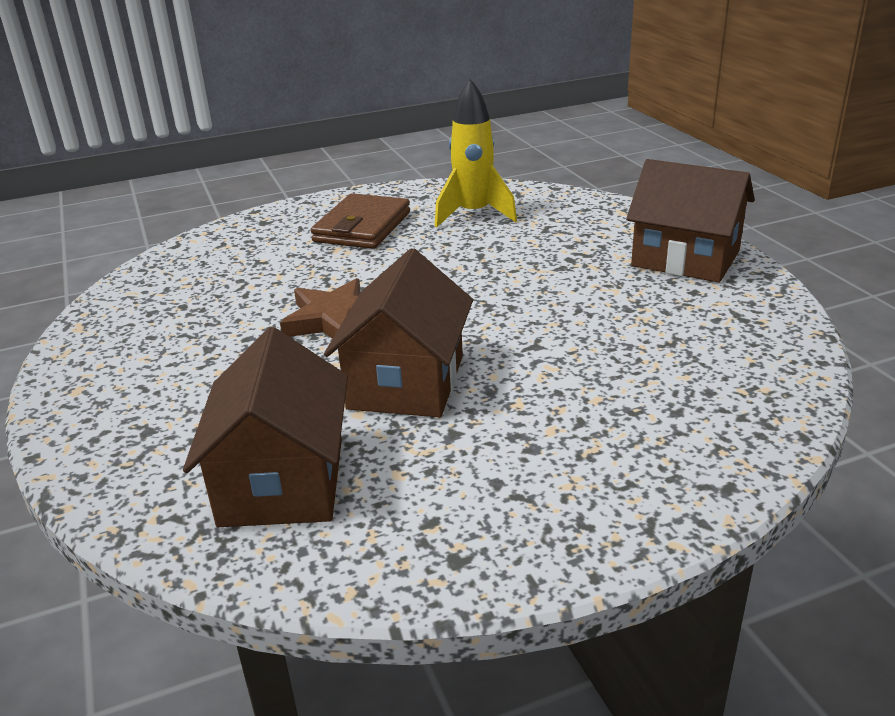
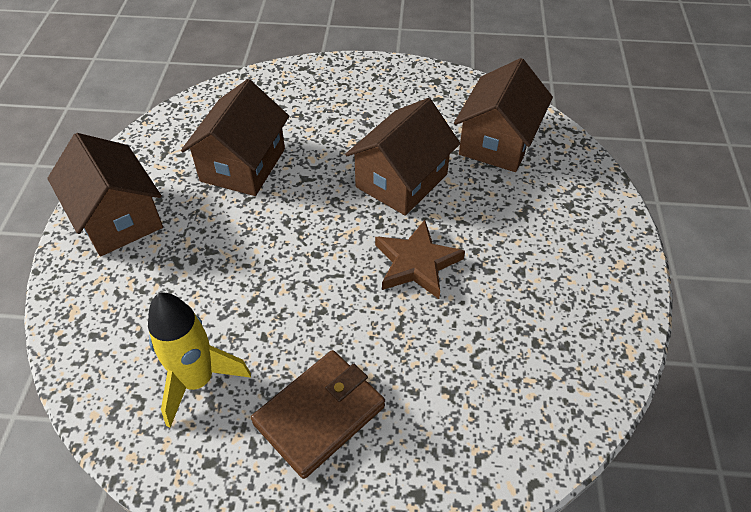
camera: 155 degrees left, 20 degrees up
none -> brown house [181,79,289,196]

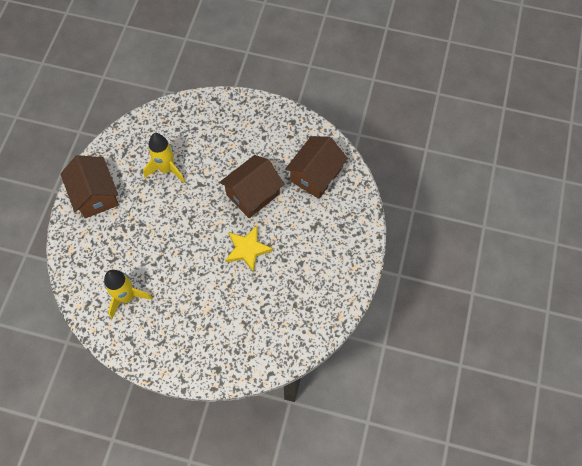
camera: 10 degrees right, 15 degrees up
brown house [181,79,289,196] -> yellow rocket [143,133,185,183]
brown wallet [251,350,385,479] -> none
brown star [375,220,465,299] -> yellow star [225,226,273,273]

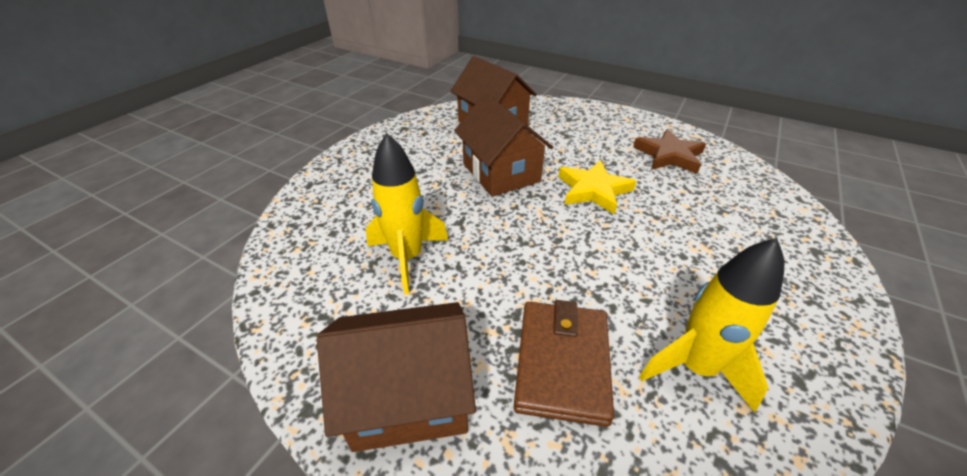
camera: 75 degrees left, 25 degrees down
none -> brown wallet [513,300,614,427]
none -> brown star [633,129,706,174]

